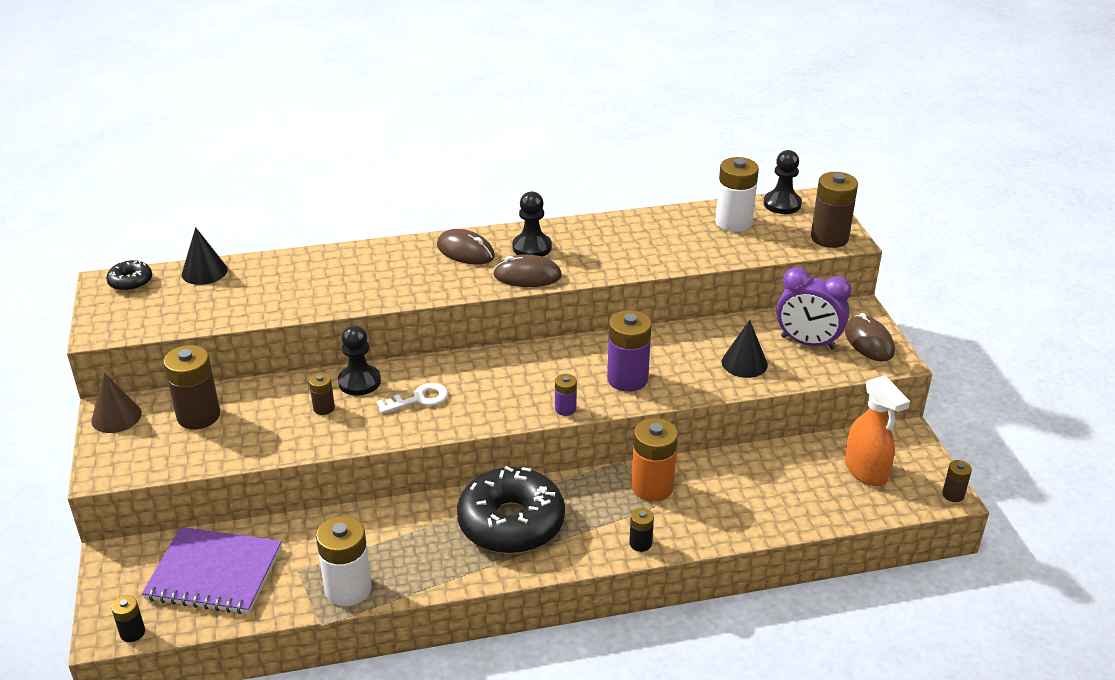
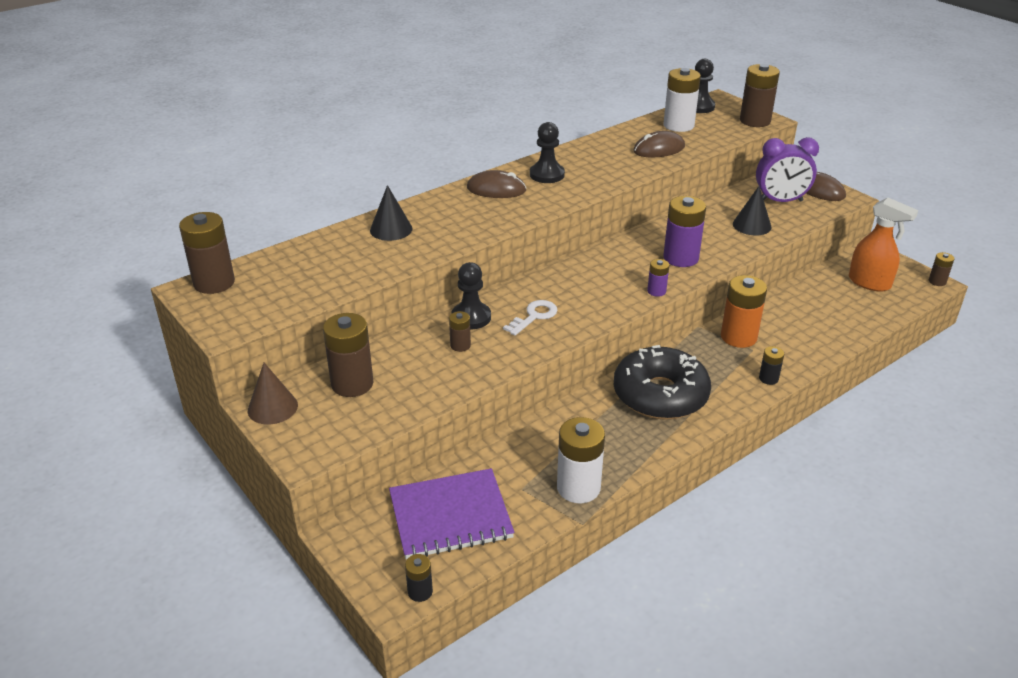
camera: 25 degrees left, 0 degrees up
black donut [106,260,152,291] -> brown battery [179,212,235,294]
black cone [182,227,228,285] -> black cone moved to [370,185,413,241]
brown mouse [493,254,562,287] -> brown mouse moved to [633,131,685,157]

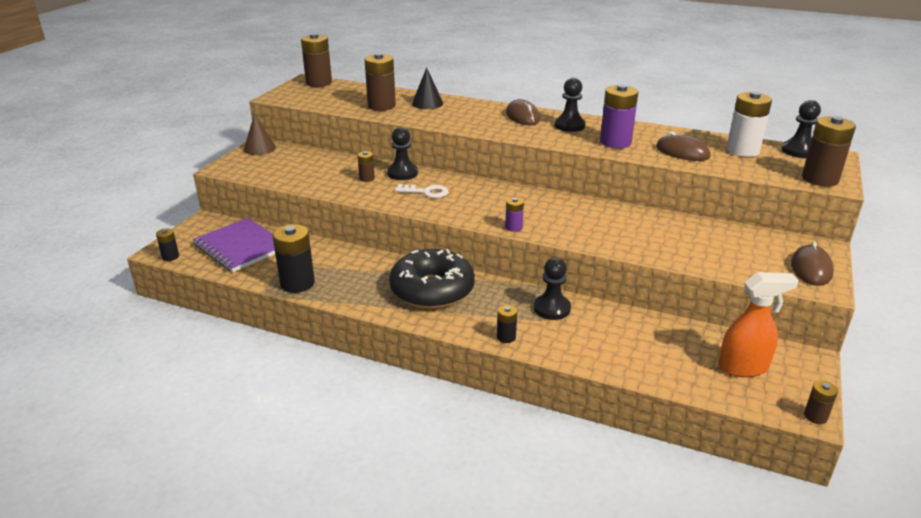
camera: 60 degrees right, 5 degrees down
brown battery [323,313,373,397] -> brown battery moved to [364,53,396,111]
white battery [557,417,605,503] -> black battery [273,224,315,293]
purple battery [663,196,706,267] -> purple battery moved to [600,84,638,148]
orange battery [721,275,767,348] -> black pawn [534,257,571,320]
black cone [733,186,771,235] -> none
purple clock [756,137,819,202] -> none
orange spray bottle [849,198,918,292] -> orange spray bottle turned 105 degrees counterclockwise [718,272,799,377]

